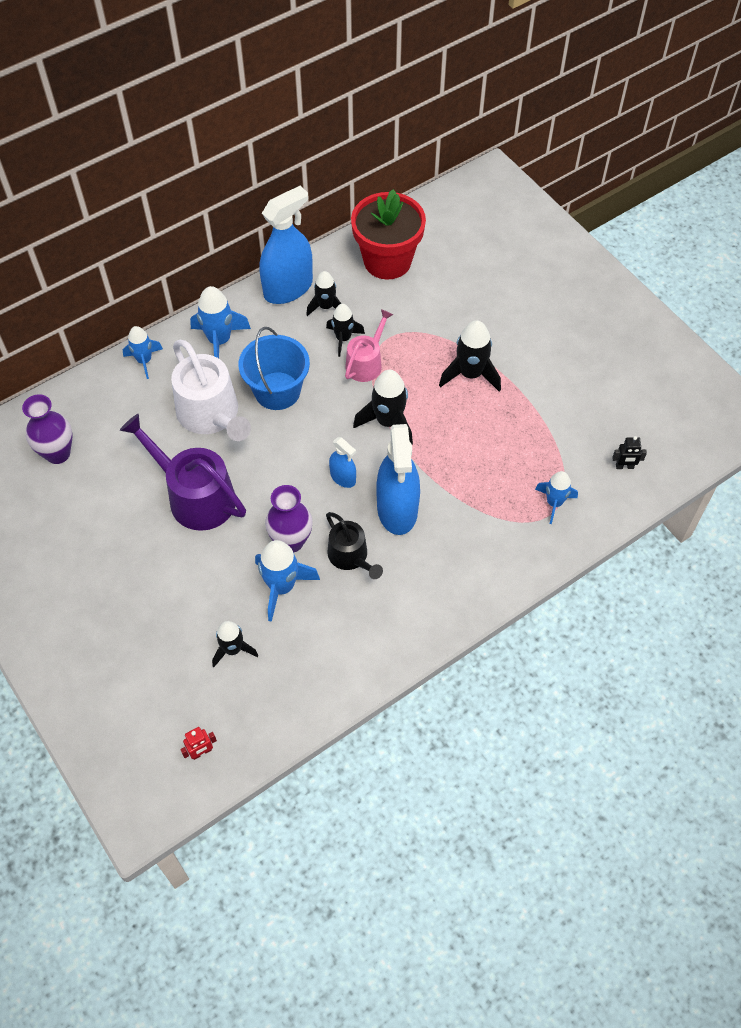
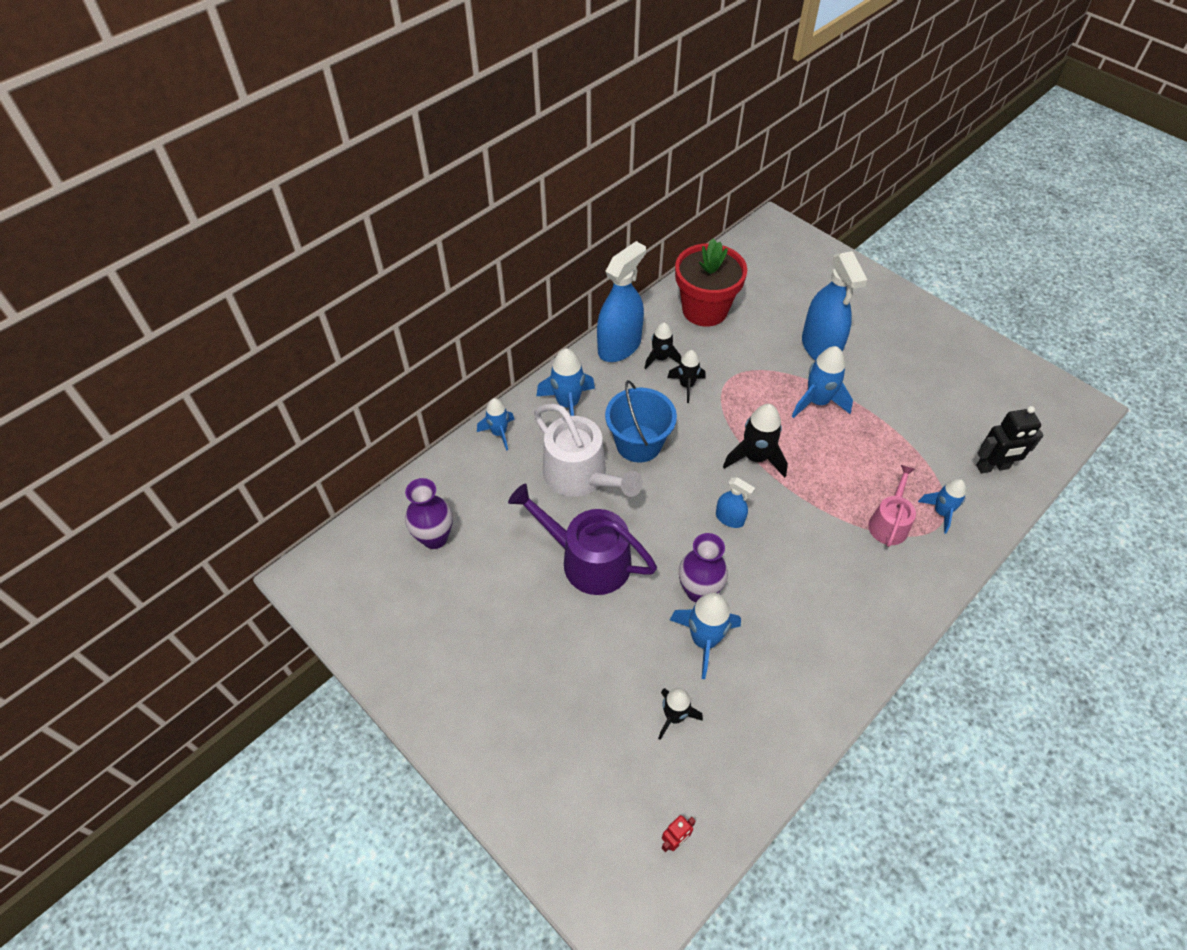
camera: 10 degrees left, 5 degrees down
black watering can [326,512,383,579] -> none
pink watering can [345,309,393,382] -> pink watering can moved to [868,465,916,547]
blue spray bottle [377,424,420,535] -> blue spray bottle moved to [802,251,867,361]
black rocket [439,320,501,392] -> blue rocket [792,346,853,418]
black robot [612,436,647,469] -> black robot [976,406,1044,473], size x1.82

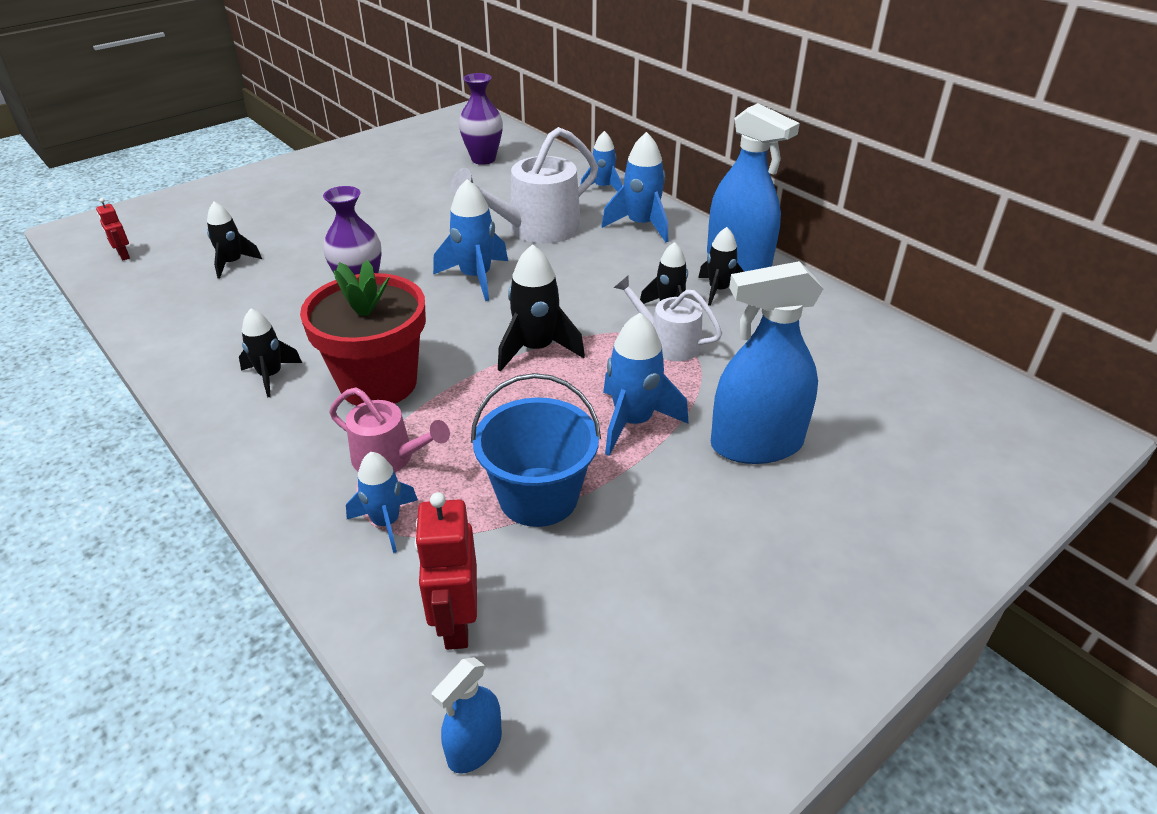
camera: 95 degrees right, 15 degrees down
purple watering can [508,483,657,595] -> none
blue bucket [605,380,677,462] -> blue bucket moved to [471,373,601,527]
blue rocket [670,593,741,679] -> blue rocket moved to [433,179,508,301]
red flower pot [675,238,747,327] -> red flower pot moved to [300,260,426,406]
blue spray bottle [716,477,755,528] -> blue spray bottle moved to [432,657,502,774]
black robot [976,406,1044,473] -> red robot [414,492,477,650]
none -> black rocket [239,309,302,398]
none -> white watering can [613,276,722,361]

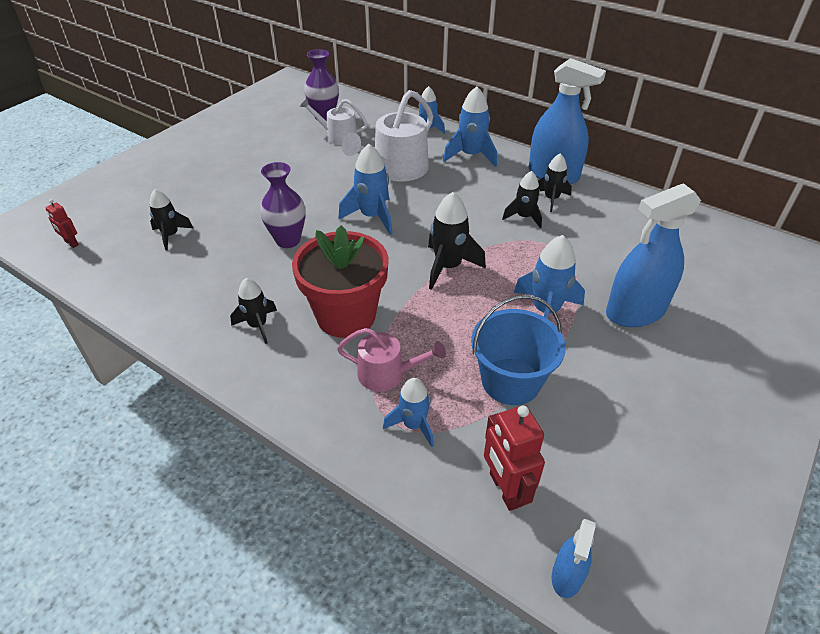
camera: 15 degrees left, 5 degrees up
white watering can [613,276,722,361] -> white watering can moved to [299,98,368,145]

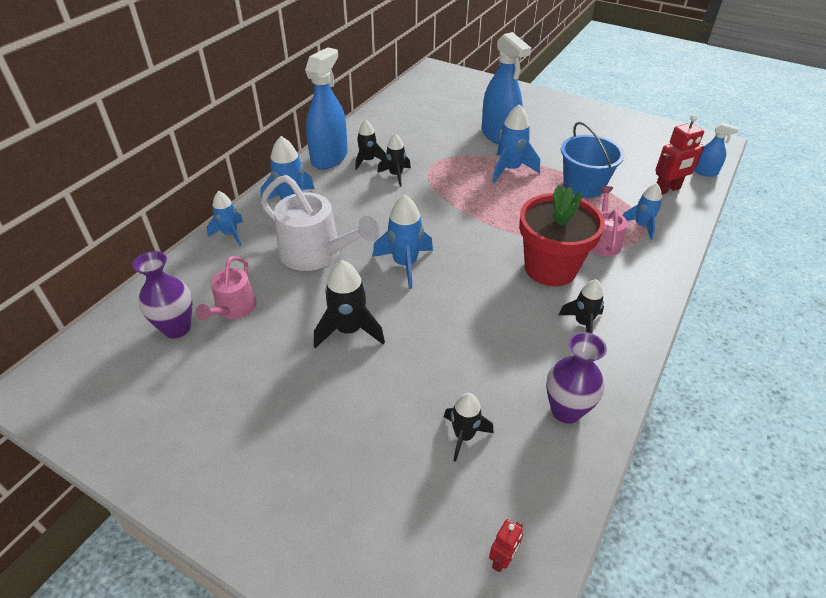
camera: 95 degrees left, 0 degrees up
purple vase [260,162,306,248] -> purple vase moved to [546,332,607,424]
white watering can [299,98,368,145] -> pink watering can [195,256,257,320]
black rocket [428,192,486,290] -> black rocket moved to [314,260,385,348]

